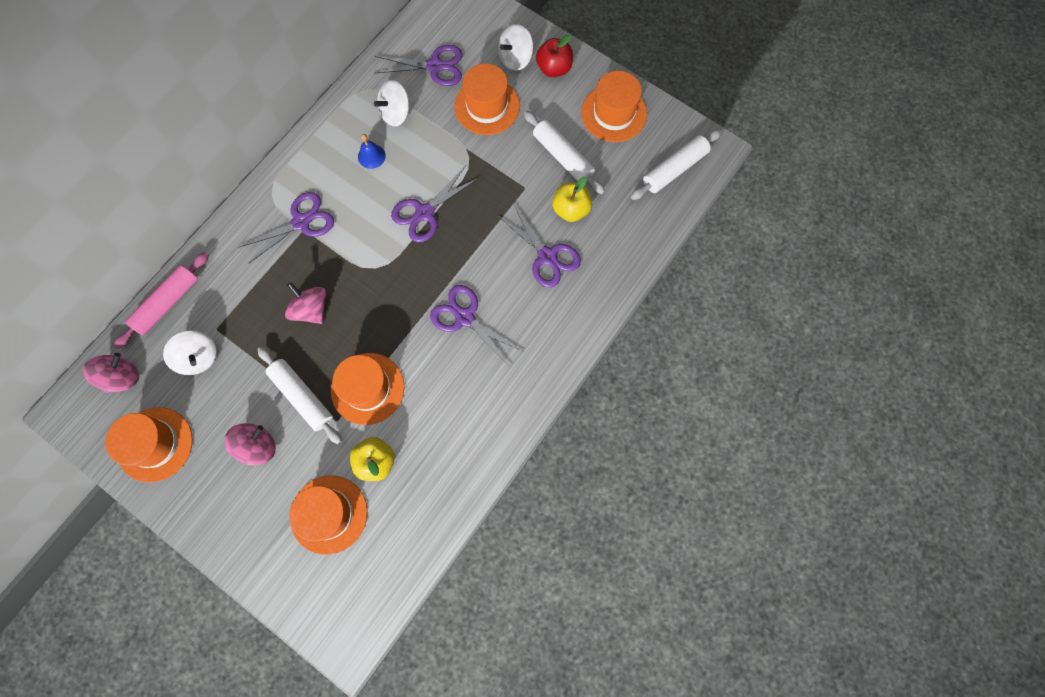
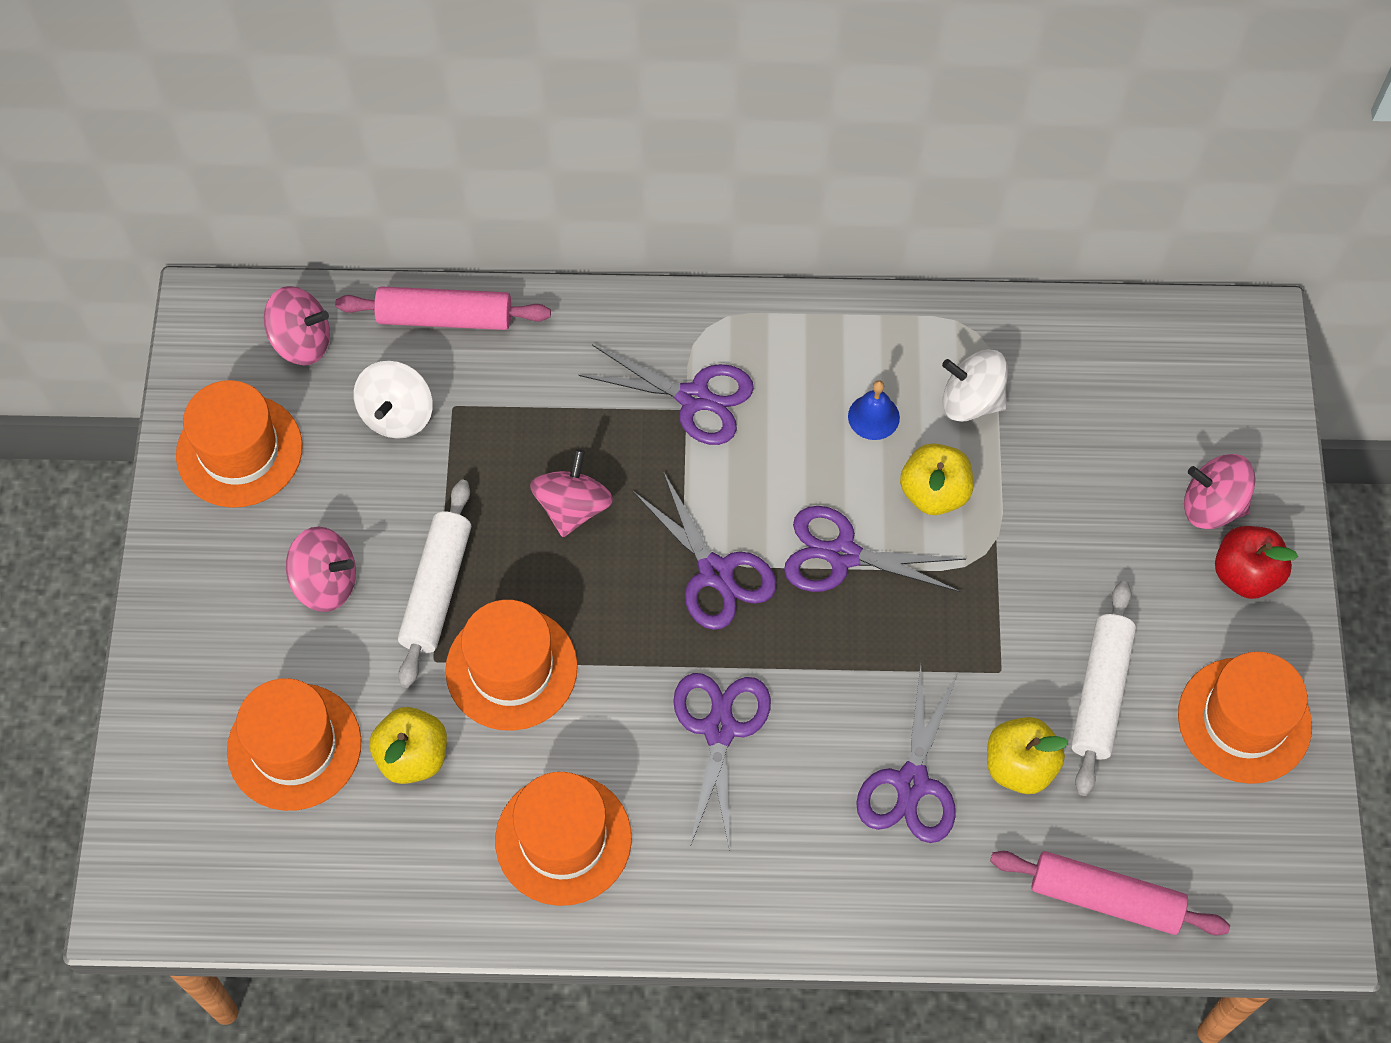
camera: 55 degrees right, 10 degrees down
purple scissors [375,45,463,86] -> purple scissors moved to [633,471,777,630]
orange hat [454,63,520,135] -> orange hat moved to [495,772,632,906]
white spinning top [498,24,534,71] -> pink spinning top [1184,454,1255,529]
white rolling pin [631,129,722,200] -> none
none -> yellow apple [900,443,974,515]
none -> pink rolling pin [990,851,1230,935]

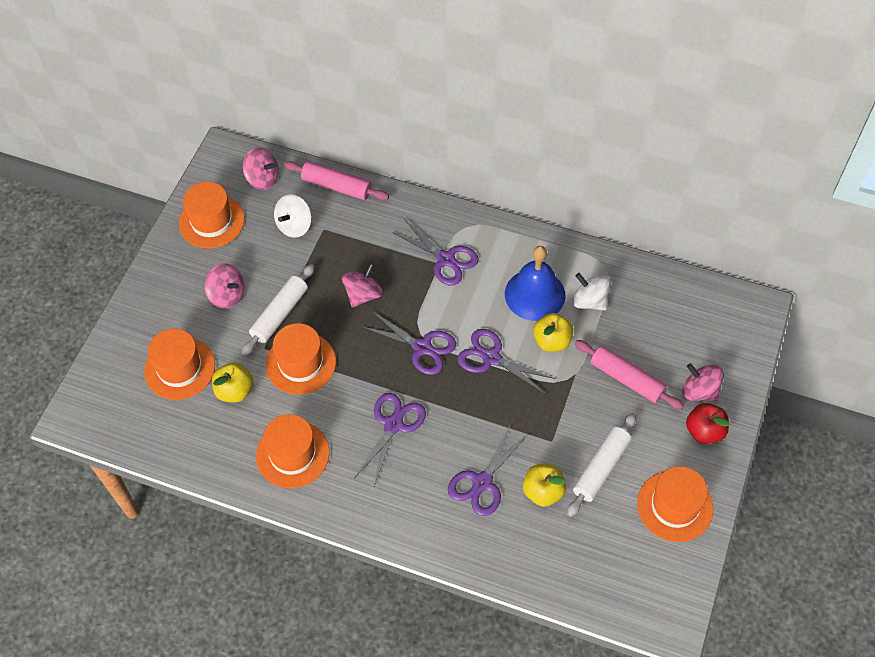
camera: 20 degrees right, 5 degrees down
purple scissors [633,471,777,630] -> purple scissors turned 45 degrees counterclockwise [362,311,456,375]
blue bell [848,380,900,440] -> blue bell [505,246,566,321], size x2.15
pink rolling pin [990,851,1230,935] -> pink rolling pin moved to [575,340,684,409]

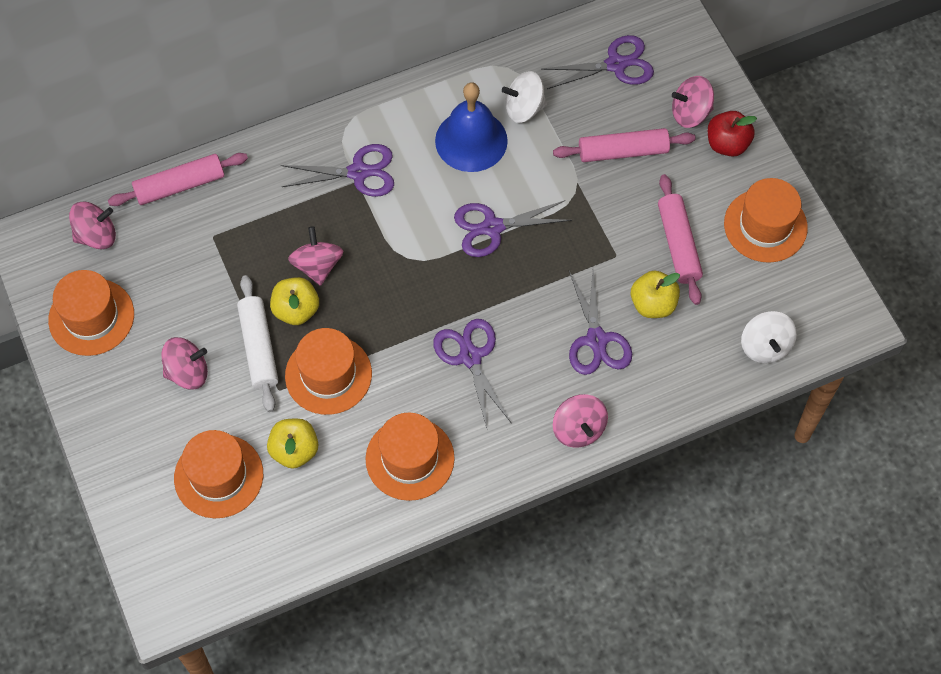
camera: 45 degrees left, 5 degrees up
white spinning top [274,194,312,238] -> white spinning top moved to [741,311,797,363]
purple scissors [362,311,456,375] -> purple scissors moved to [541,35,654,89]
yellow apple [533,313,573,352] -> yellow apple moved to [270,277,319,325]
white rolling pin [567,413,636,517] -> pink rolling pin [658,174,703,305]
none -> pink spinning top [553,394,608,448]

